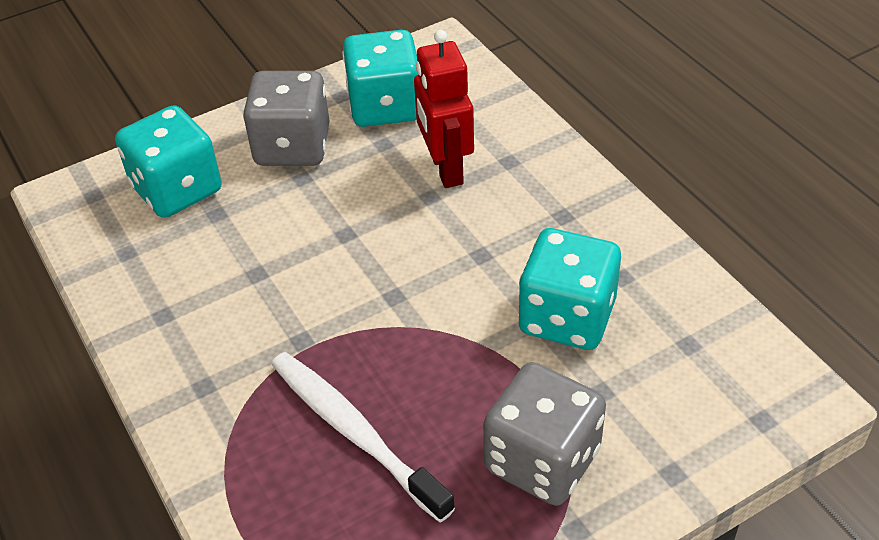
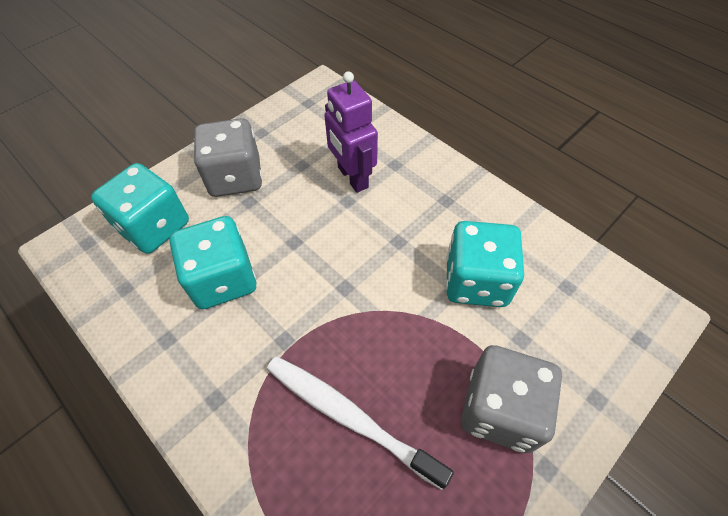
camera: 15 degrees left, 10 degrees up
turquoise dice [342,30,418,127] -> turquoise dice moved to [169,216,256,309]
red robot [414,30,474,188] -> purple robot [324,71,378,193]

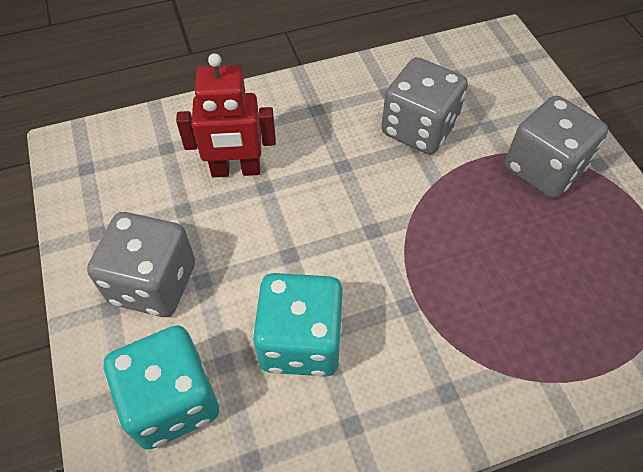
camera: 65 degrees left, 0 degrees up
white toothbrush [267,356,454,490] -> none
purple robot [324,71,378,193] -> red robot [176,53,276,177]
turquoise dice [446,221,524,307] -> grey dice [381,57,468,154]

